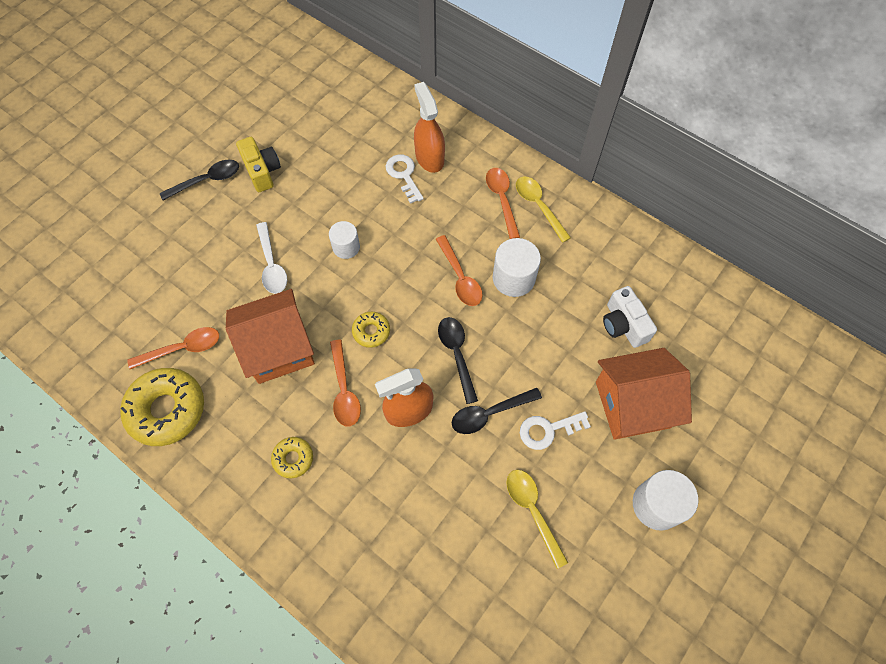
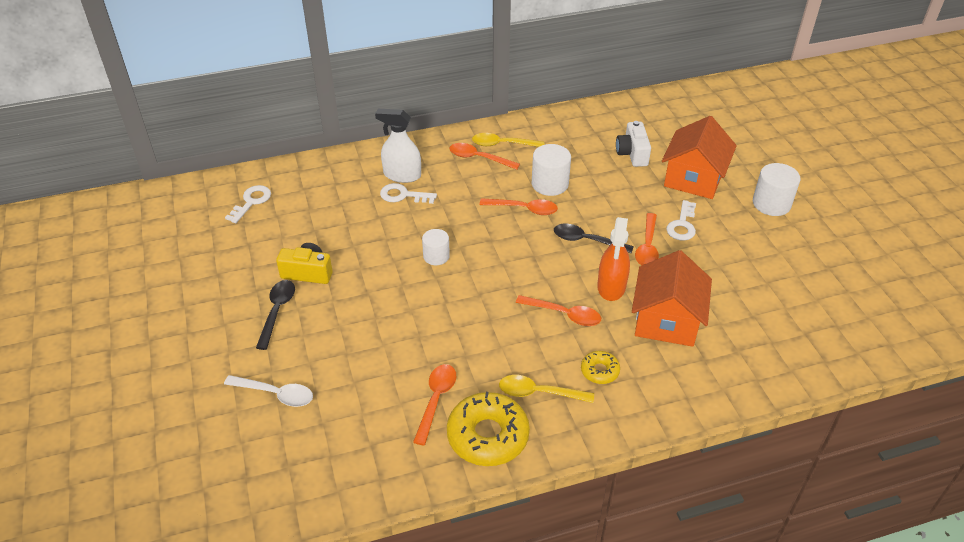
camera: 55 degrees left, 20 degrees down
orange house [226,289,315,384] -> orange house moved to [632,250,712,347]
white spoon [256,222,287,294] -> white spoon moved to [224,375,313,407]
yellow donut [352,312,390,348] -> none
orange spray bottle [414,82,445,173] -> white spray bottle [375,109,421,183]
black spoon [452,388,542,434] -> orange spoon [635,213,659,265]
yellow spoon [507,470,568,569] -> yellow spoon moved to [499,375,594,403]
white camera [603,286,657,348] -> white camera turned 75 degrees clockwise [616,121,651,167]
none -> white key [225,185,271,223]

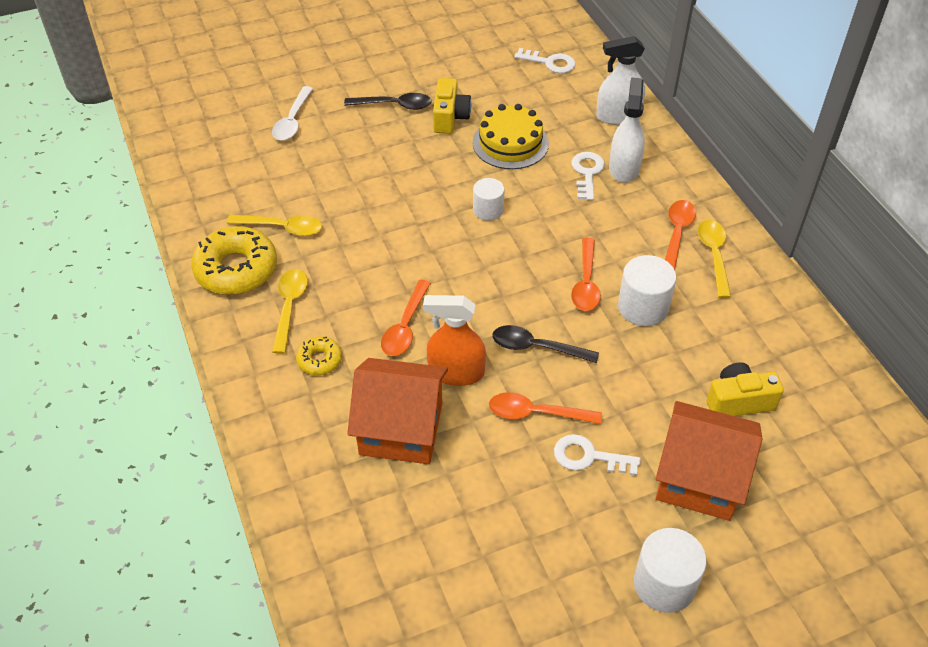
camera: 85 degrees right, 5 degrees up
orange spoon [413,364,456,445] -> yellow spoon [227,215,322,236]
black spoon [554,224,634,253] -> black spoon turned 90 degrees counterclockwise [492,325,599,363]
white camera [616,121,651,167] -> yellow camera [707,362,784,416]
none -> yellow cake [473,104,549,169]
none -> white spray bottle [596,36,645,125]

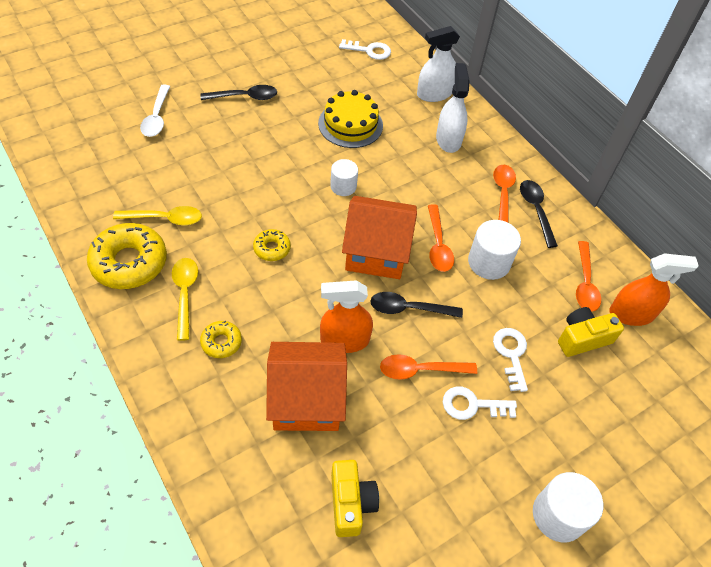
camera: 15 degrees left, 5 degrees up
orange spoon [381,280,431,356] -> orange spoon moved to [576,241,601,312]
yellow camera [433,78,471,134] -> yellow camera moved to [331,460,379,537]
white key [571,152,605,201] -> white key moved to [493,328,528,392]
orange house [656,401,762,521] -> orange house moved to [342,196,417,279]
yellow spoon [698,220,731,298] -> black spoon [520,180,558,248]
none -> yellow donut [253,229,291,261]
none -> orange spray bottle [609,253,699,326]

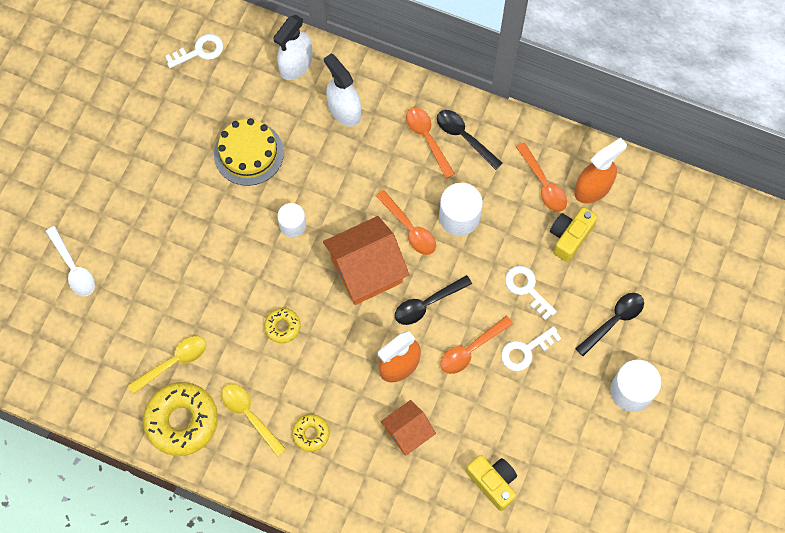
camera: 30 degrees left, 15 degrees up
black spoon [201,85,277,100] -> black spoon moved to [575,293,644,356]
orange house [266,342,347,431] -> orange house [381,400,436,455], size x0.59

